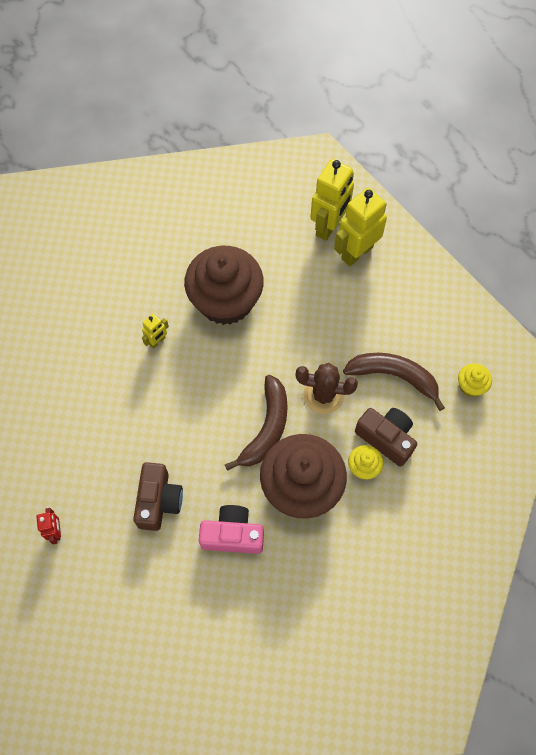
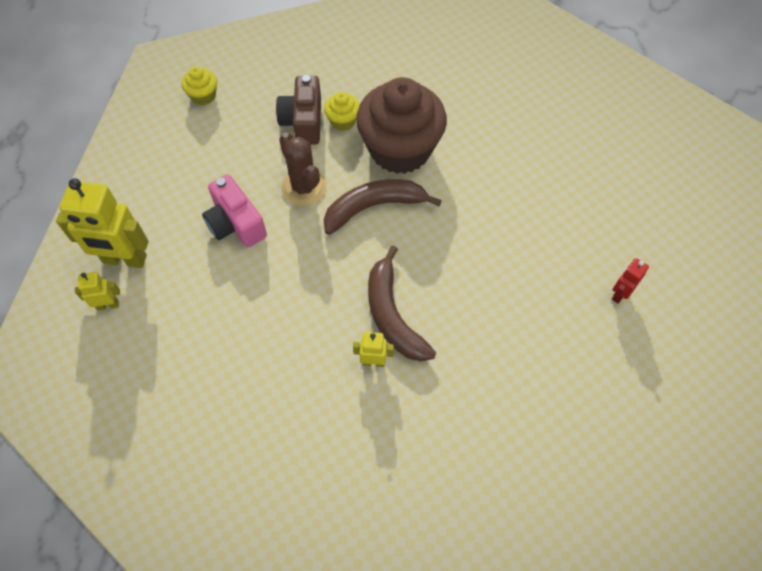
camera: 130 degrees left, 5 degrees down
brown camera [133,462,183,531] -> none
brown cupcake [184,246,264,325] -> none
pink camera [199,505,264,554] -> pink camera moved to [202,174,267,248]
yellow robot [310,159,354,241] -> yellow robot [75,272,120,311], size x0.49
brown banana [343,353,445,411] -> brown banana moved to [368,245,436,362]

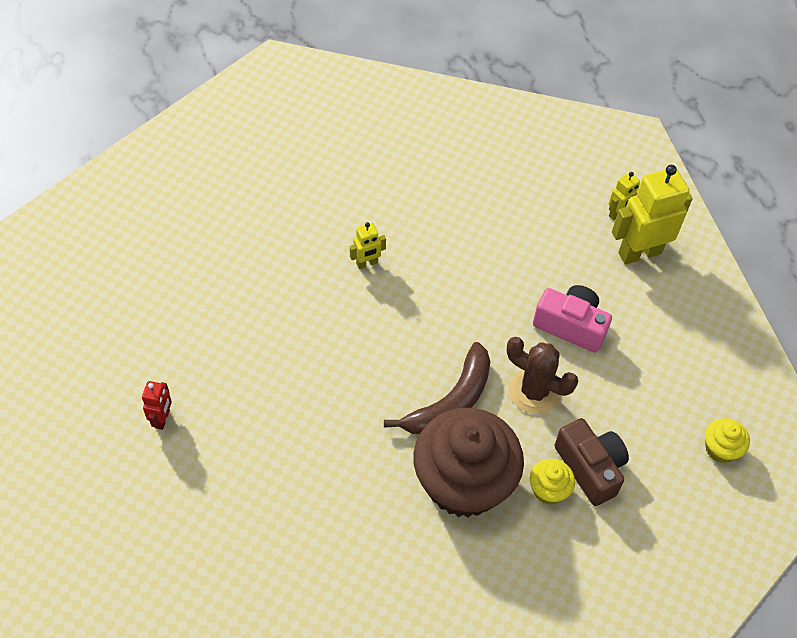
camera: 150 degrees right, 5 degrees down
brown banana [368,245,436,362] -> none

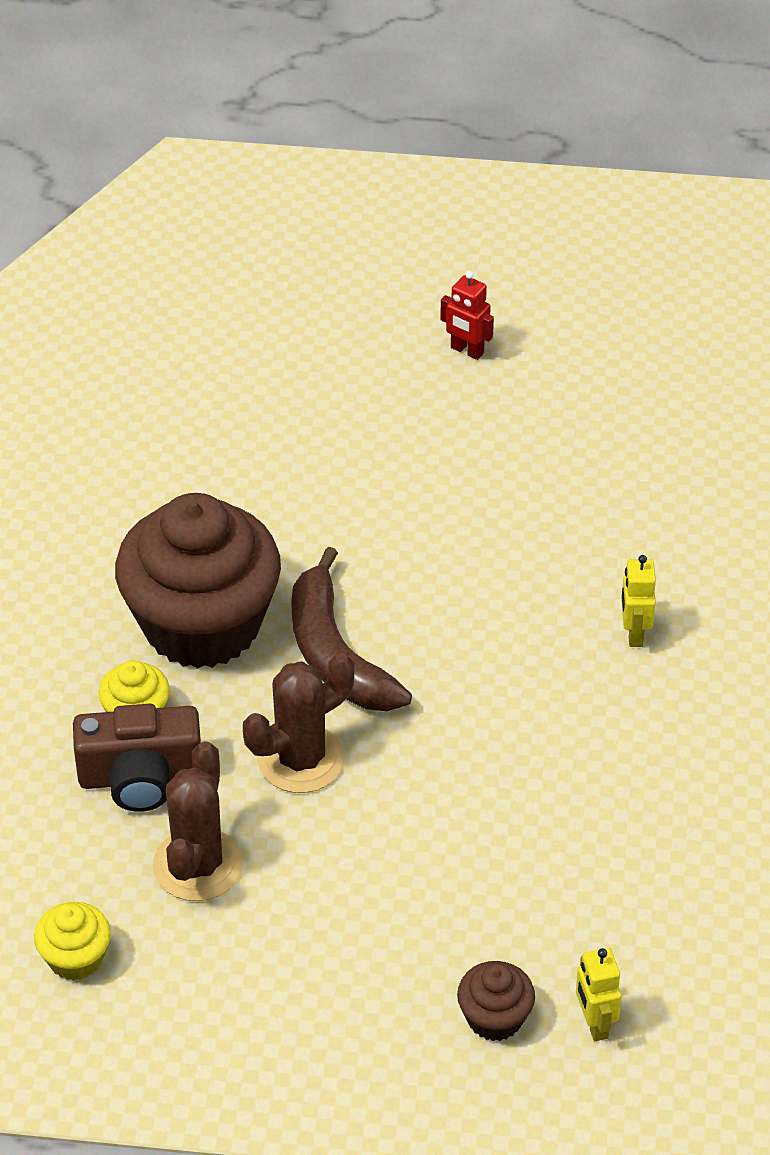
camera: 115 degrees right, 10 degrees down
pink camera [533,285,612,353] -> none
yellow robot [612,165,693,265] -> brown cupcake [457,961,535,1041]
none -> brown cactus [153,741,243,901]

